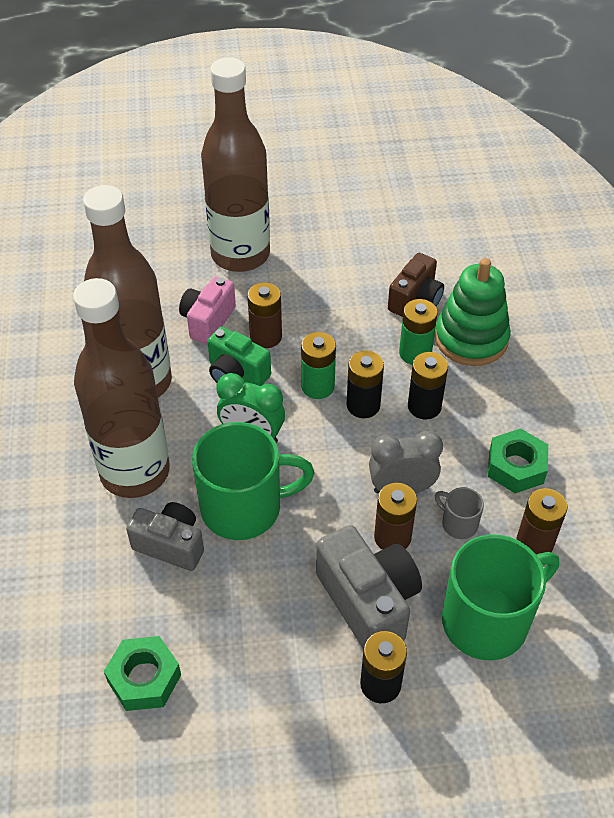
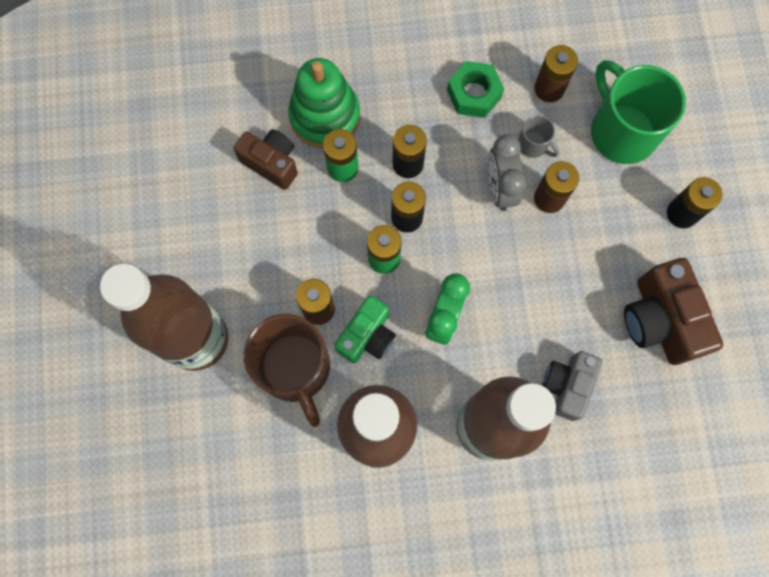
camera: 90 degrees left, 25 degrees up
green nut [104,636,181,711] -> none
pink camera [179,276,236,344] -> brown mug [244,314,330,427]
green mug [192,422,315,540] -> none
grey camera [316,525,422,650] -> none
grey mug [435,487,484,539] -> grey mug turned 90 degrees counterclockwise [518,115,559,158]
none -> brown camera [624,258,723,365]

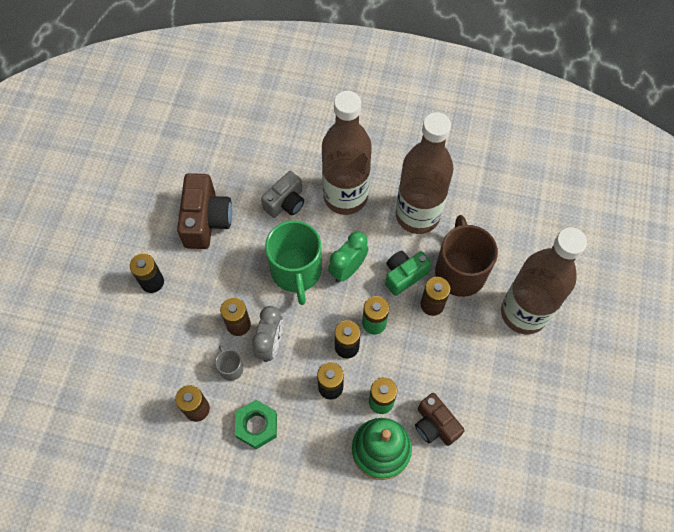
camera: 160 degrees left, 10 degrees down
green mug [591,60,686,164] -> green mug moved to [265,220,322,305]

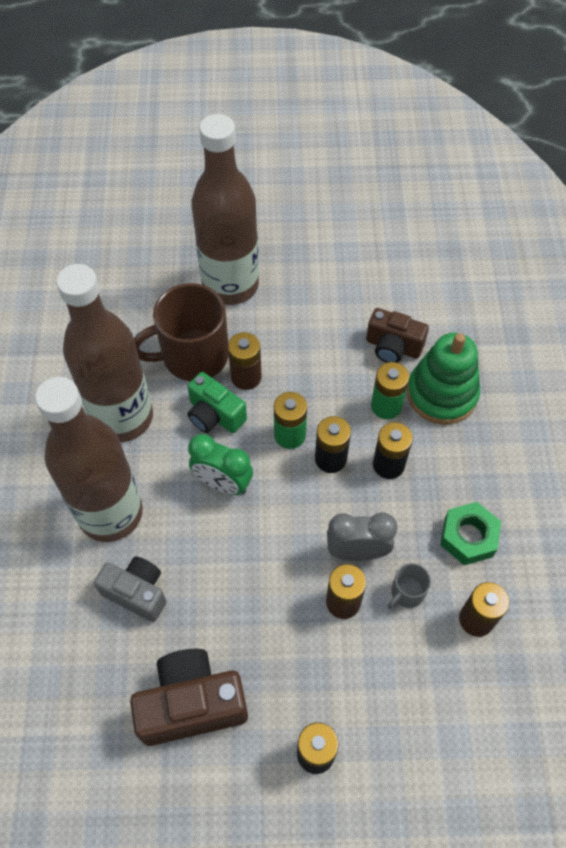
camera: 105 degrees left, 5 degrees down
green mug [265,220,322,305] -> none
brown camera [415,393,465,446] -> brown camera turned 75 degrees clockwise [366,308,429,363]

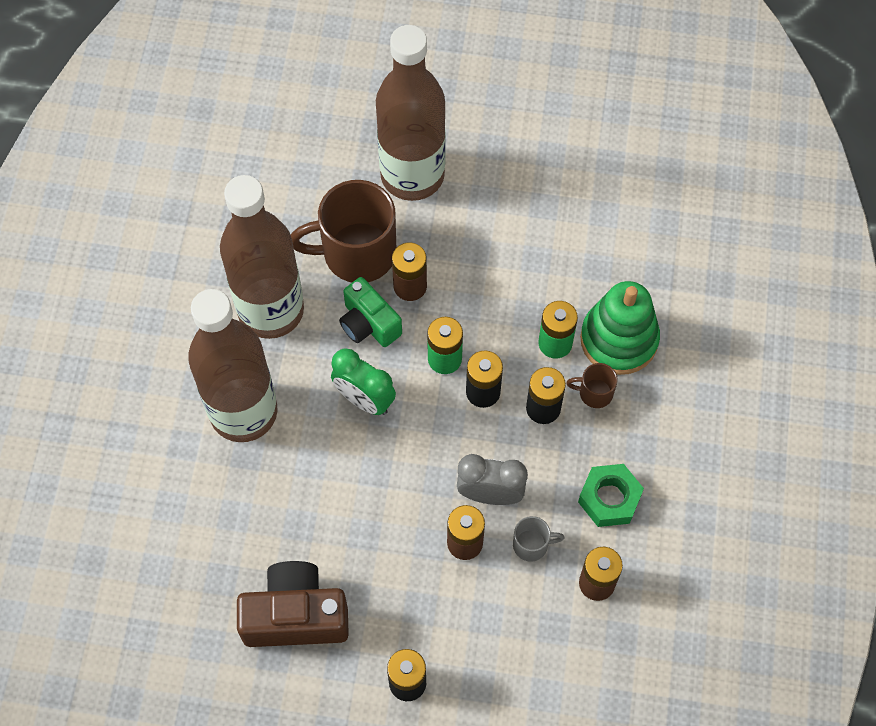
camera: 10 degrees right, 5 degrees up
grey camera [94,556,167,622] -> none
brown camera [366,308,429,363] -> none
grey mug [388,563,431,609] -> grey mug turned 150 degrees counterclockwise [513,516,565,562]
none -> brown mug [566,363,618,408]

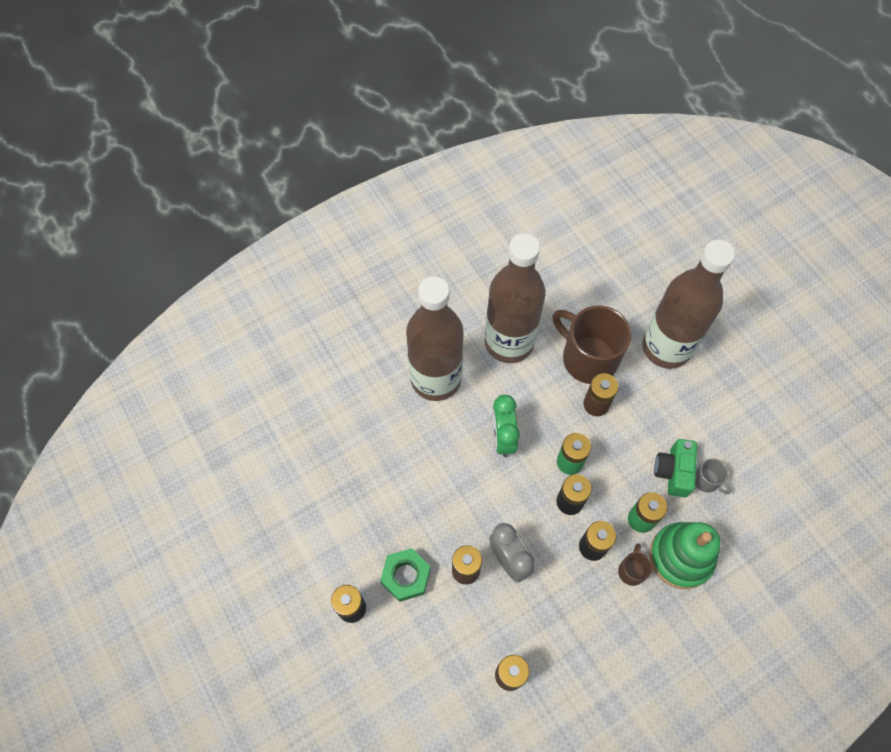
camera: 50 degrees right, 0 degrees up
brown camera [237,561,349,647] -> none
green camera [339,277,402,347] -> green camera moved to [654,439,697,498]
grey mug [513,516,565,562] -> grey mug moved to [695,458,731,495]
brown mug [566,363,618,408] -> brown mug turned 45 degrees clockwise [618,543,652,586]
green nut [578,464,644,527] -> green nut moved to [380,548,431,602]

